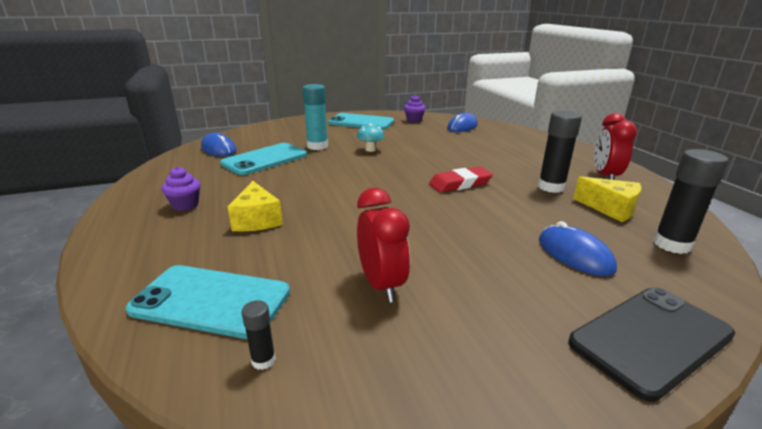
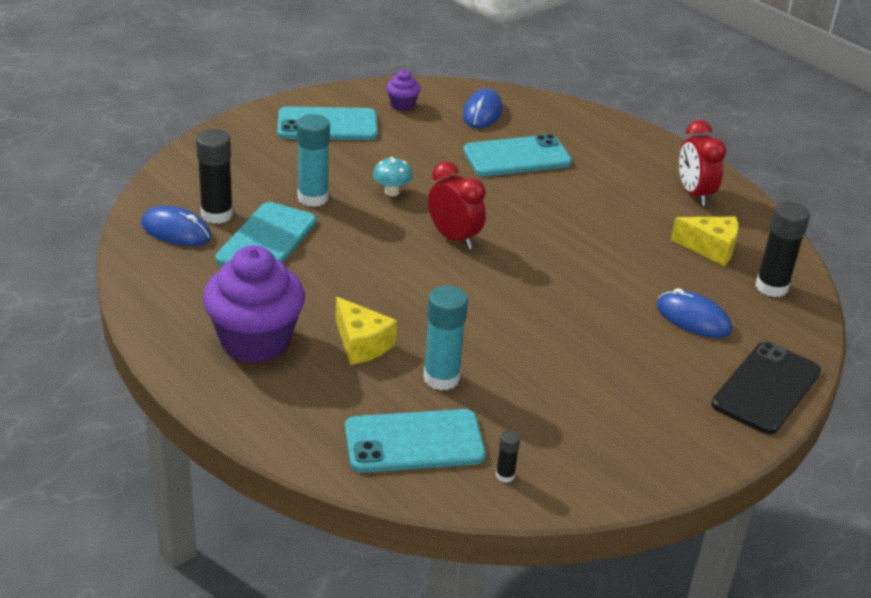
camera: 25 degrees left, 10 degrees up
purple cupcake [162,167,201,211] -> purple cupcake [203,245,305,363], size x2.23
red clock [357,188,410,303] -> red clock moved to [428,161,486,249]
red eraser [429,167,493,192] -> none
black glue stick [538,111,582,193] -> black glue stick moved to [196,129,233,224]
none -> turquoise glue stick [423,285,468,391]
none -> turquoise phone [463,134,572,176]

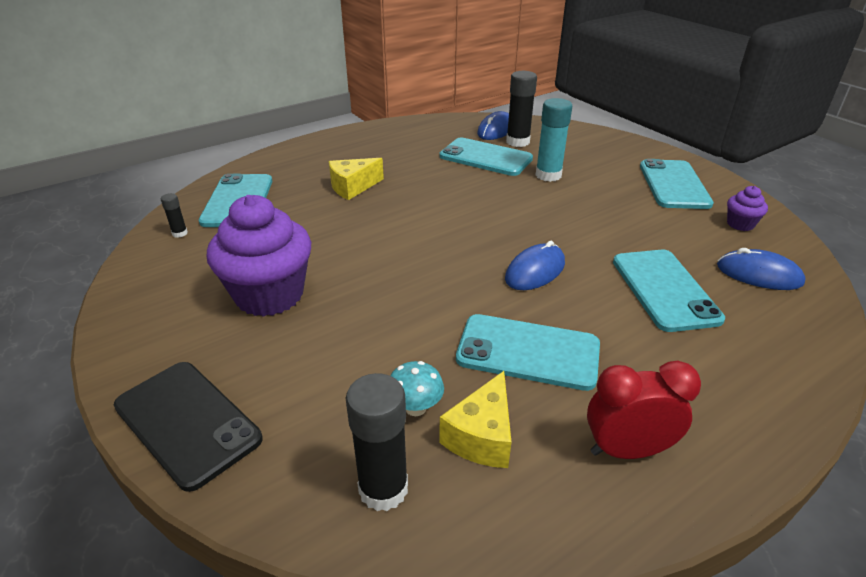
camera: 100 degrees right, 0 degrees up
purple cupcake [203,245,305,363] -> purple cupcake moved to [207,195,311,317]
turquoise mushroom [373,157,412,196] -> turquoise mushroom moved to [390,361,444,416]
turquoise glue stick [423,285,468,391] -> none
red clock [428,161,486,249] -> none
blue mouse [657,288,732,338] -> blue mouse moved to [505,241,565,290]
none -> turquoise phone [456,314,600,391]

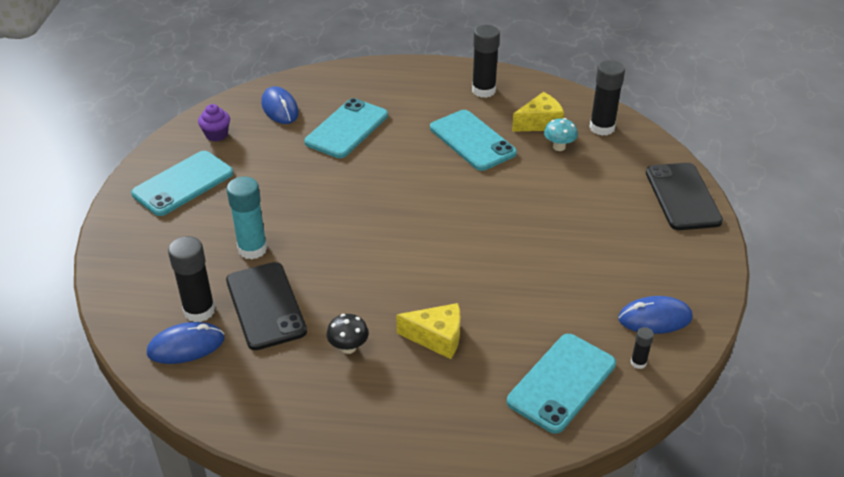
camera: 140 degrees left, 5 degrees up
purple cupcake [207,195,311,317] -> none
turquoise phone [440,138,533,176] -> black phone [226,262,307,350]
blue mouse [505,241,565,290] -> blue mouse moved to [618,296,693,334]
red clock [587,361,701,459] -> black glue stick [472,25,500,98]
none -> black mushroom [326,314,369,354]

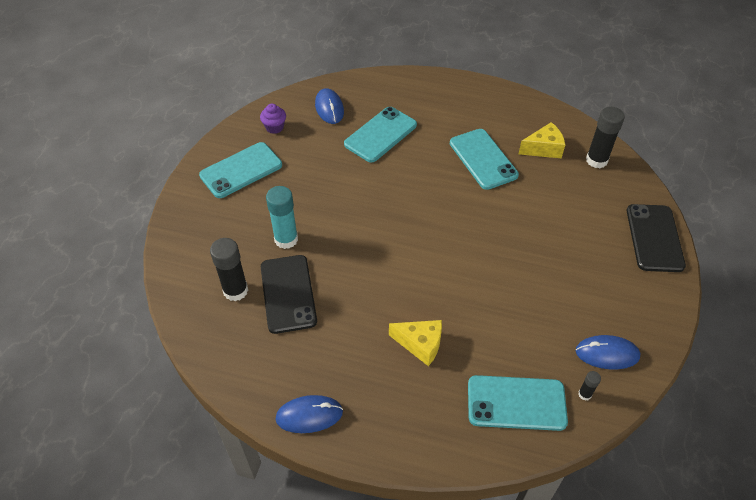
camera: 10 degrees right, 10 degrees up
blue mouse [147,322,225,364] -> blue mouse moved to [275,395,343,433]
black mushroom [326,314,369,354] -> none
black glue stick [472,25,500,98] -> none
turquoise phone [507,334,616,434] -> turquoise phone turned 45 degrees clockwise [468,375,568,431]
turquoise mushroom [544,118,578,151] -> none

